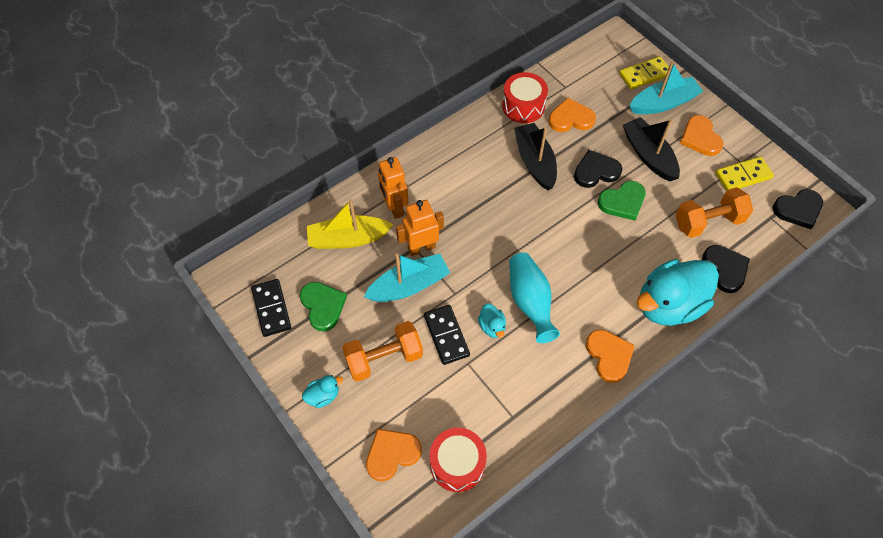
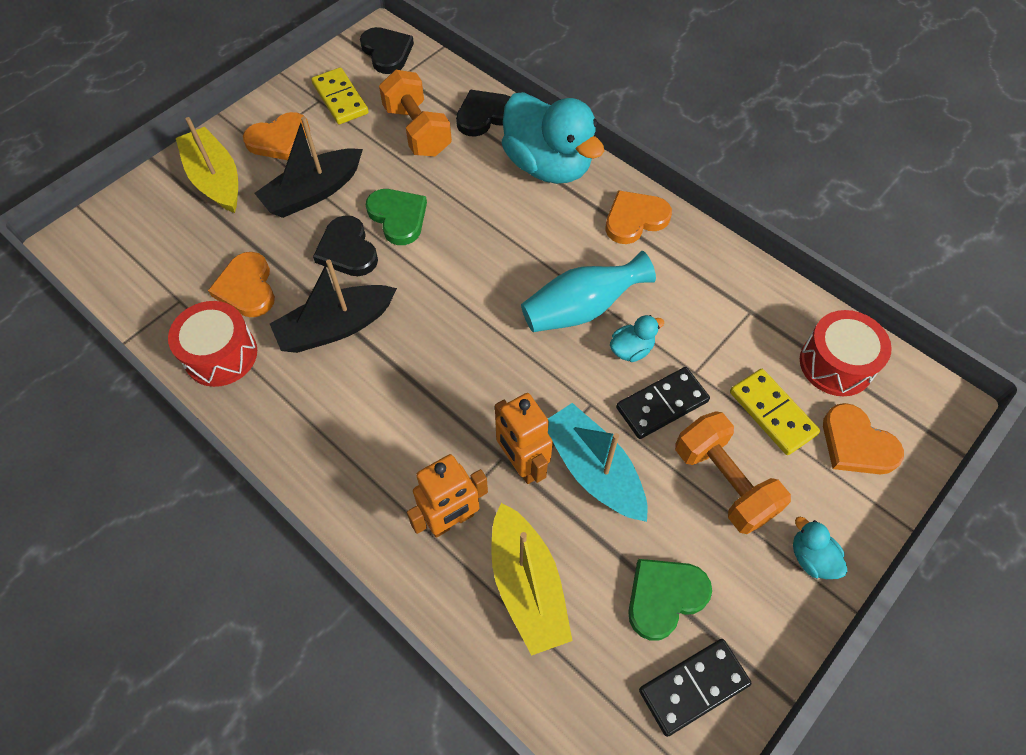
camera: 100 degrees left, 0 degrees up
yellow domino [619,56,669,89] -> yellow domino moved to [730,369,820,455]
turquoise boat [630,61,703,114] -> yellow boat [176,117,238,213]

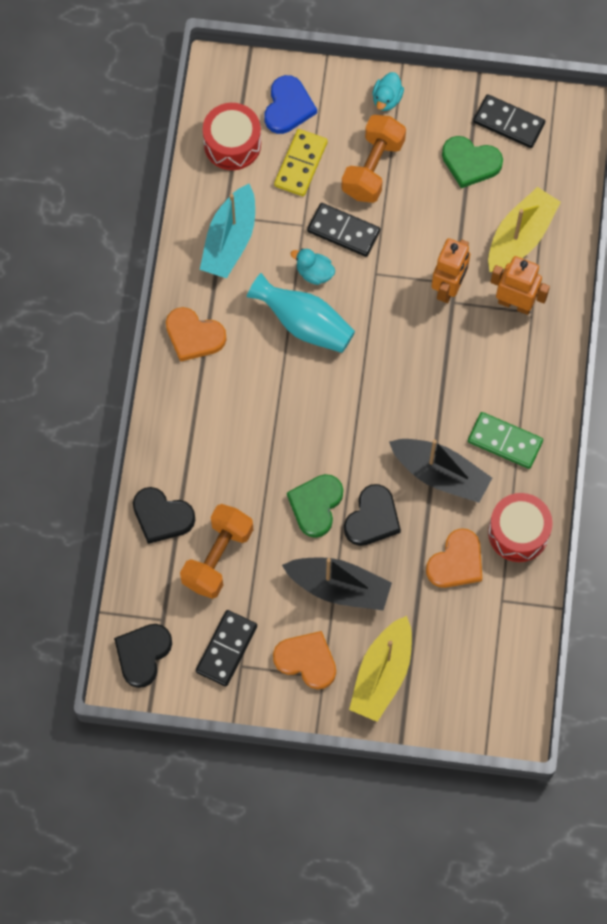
camera: 125 degrees left, 10 degrees up
yellow domino [311,67,369,124] -> black domino [196,610,257,686]
turquoise duck [502,92,604,184] -> none
turquoise boat [548,403,648,522] -> turquoise boat moved to [200,184,255,278]
orange heart [823,403,904,475] -> blue heart [264,75,317,134]
none -> green domino [468,412,543,469]

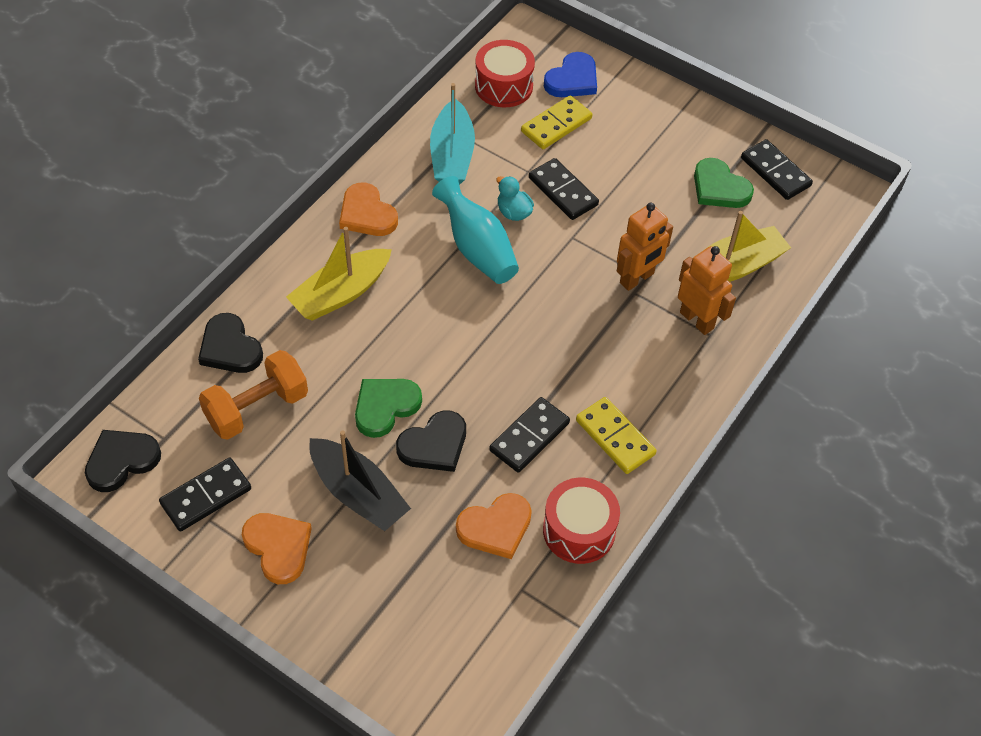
camera: 25 degrees right, 15 degrees down
turquoise boat [200,184,255,278] -> turquoise boat turned 45 degrees counterclockwise [430,83,475,185]
orange dumbbell [341,115,406,203] -> none
yellow boat [349,616,412,722] -> yellow boat moved to [286,227,392,321]
turquoise duck [372,72,404,111] -> none
black boat [389,439,492,503] -> black domino [489,397,570,473]
green domino [468,412,543,469] -> yellow domino [576,397,657,474]

